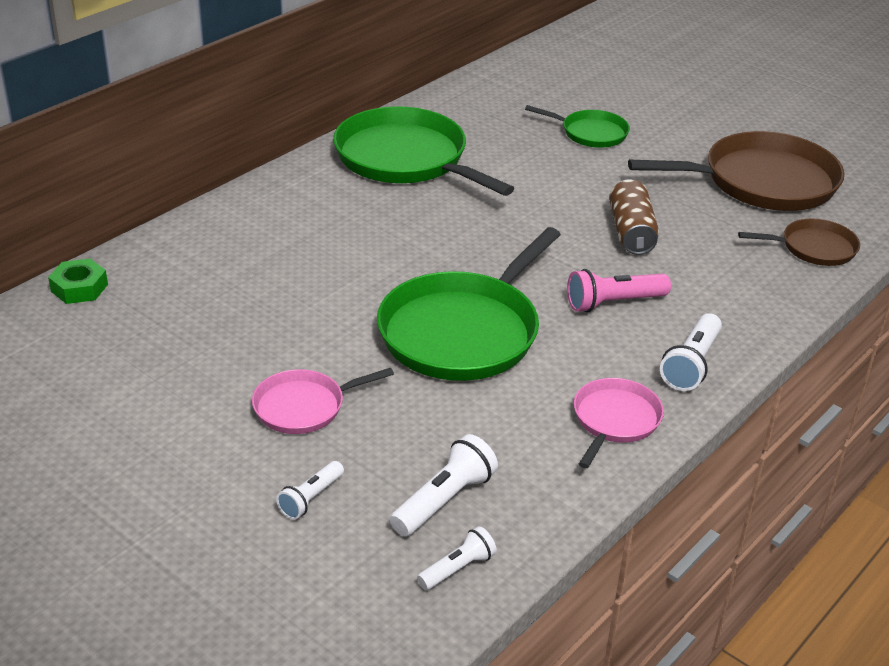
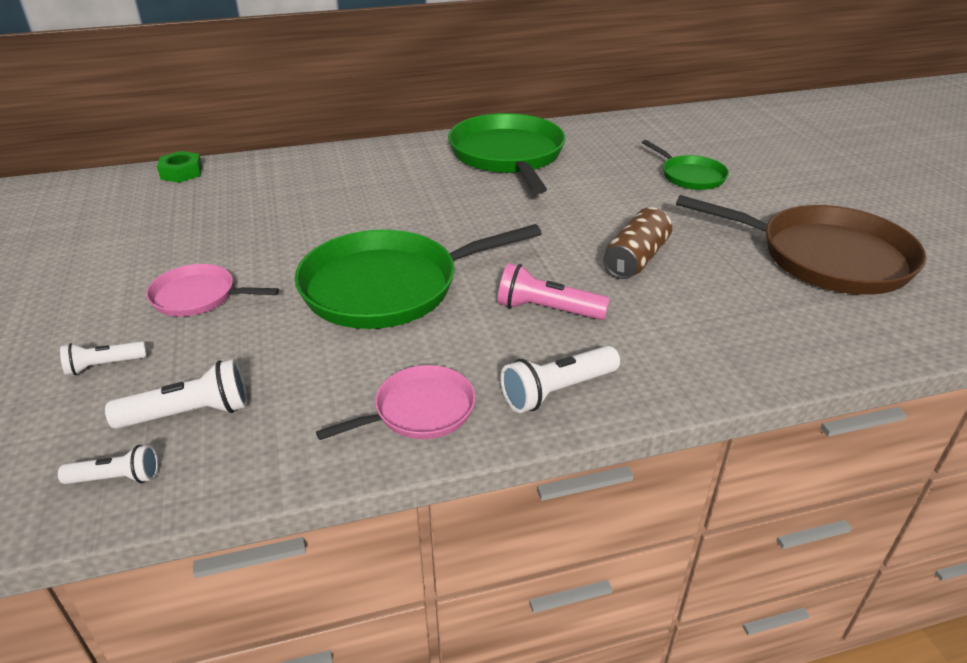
camera: 35 degrees right, 0 degrees up
brown pan [738,218,860,266] -> none

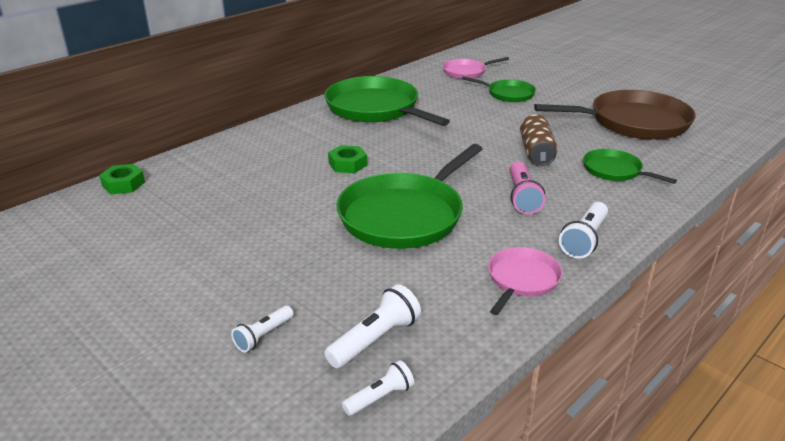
camera: 30 degrees left, 5 degrees down
pink pan [146,264,279,317] -> pink pan moved to [442,57,509,79]
pink flashlight [498,263,610,320] -> pink flashlight turned 75 degrees counterclockwise [510,162,545,214]
none -> green nut [328,145,367,173]
none -> green pan [583,149,677,184]

